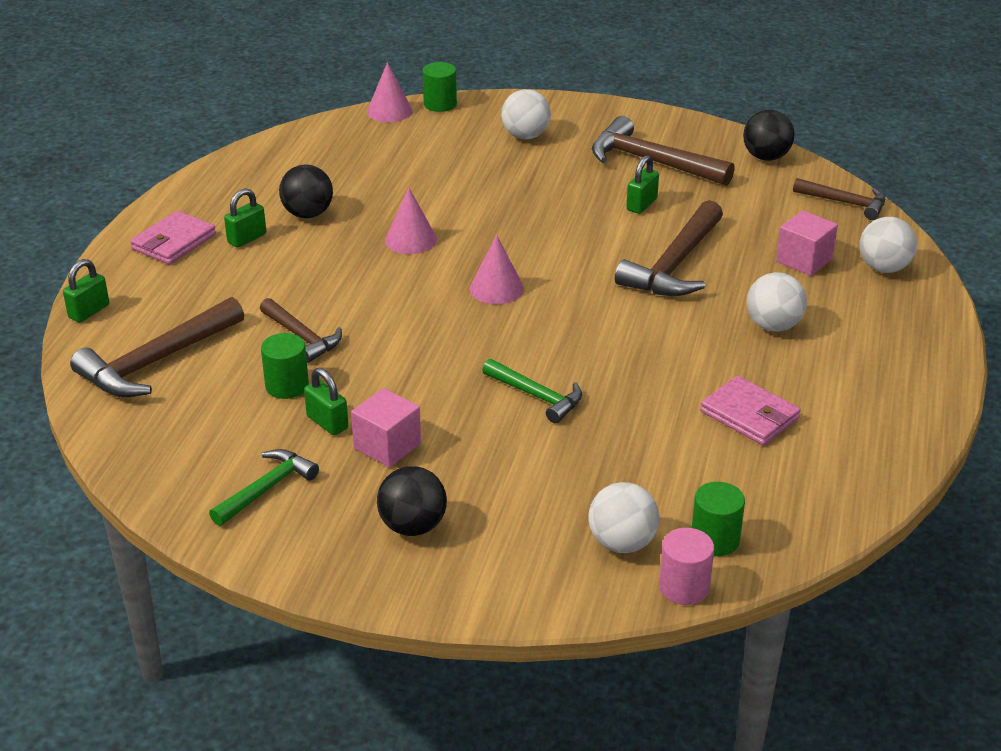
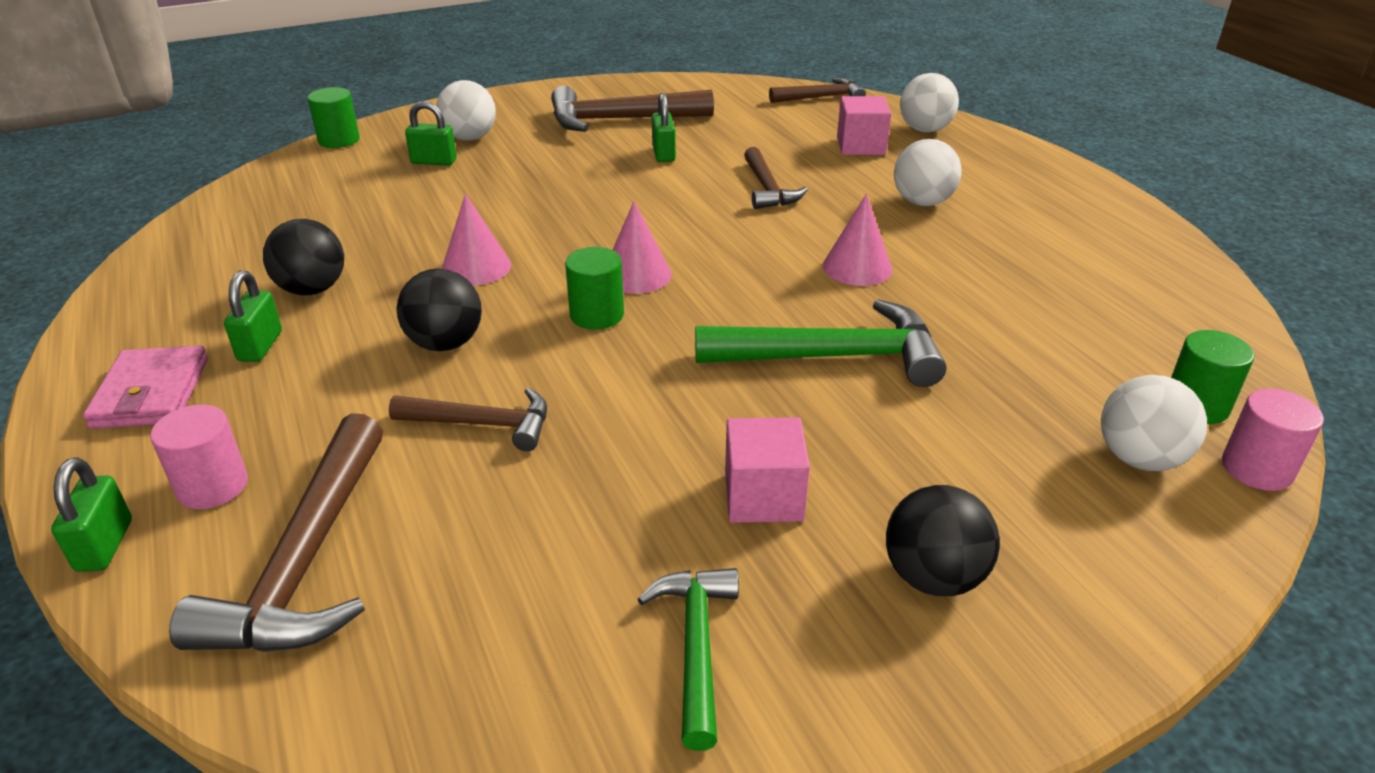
camera: 40 degrees left, 0 degrees up
green cylinder [261,333,309,399] -> green cylinder moved to [565,247,624,330]
green padlock [304,368,348,435] -> green padlock moved to [405,101,457,166]
pink cone [367,62,413,122] -> pink cone moved to [823,194,892,286]
green hammer [482,359,582,423] -> green hammer [695,299,947,387], size x1.66
brown hammer [615,200,723,296] -> brown hammer [744,147,808,209], size x0.60
pink wallet [700,376,801,445] -> none
black ball [743,110,794,161] -> black ball moved to [397,269,482,351]
none -> pink cylinder [150,404,248,509]

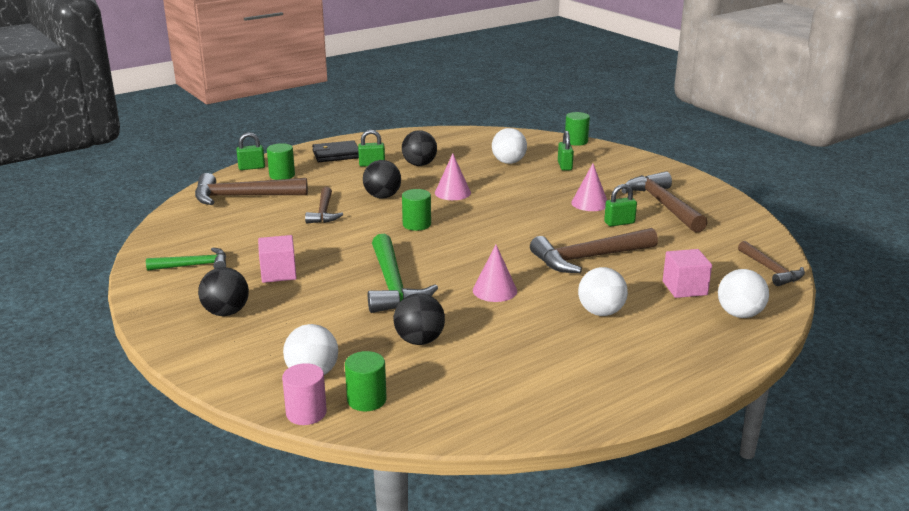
camera: 80 degrees right, 10 degrees down
pink wallet [83,346,208,429] -> black wallet [312,140,359,162]
pink cylinder [150,404,248,509] -> green cylinder [267,143,295,180]
white ball [436,80,496,141] -> white ball moved to [492,128,527,164]
pink cone [613,201,672,294] -> pink cone moved to [571,164,607,211]
brown hammer [744,147,808,209] -> brown hammer [530,228,658,273], size x1.66
none -> black ball [394,293,445,345]

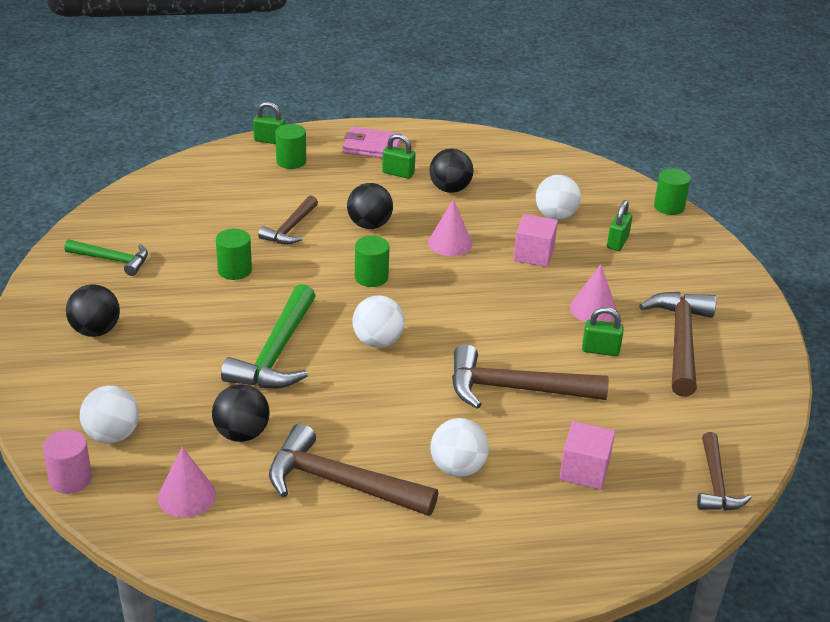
camera: 25 degrees right, 10 degrees up
brown hammer [195,173,308,205] -> brown hammer moved to [269,424,438,516]
pink cube [258,235,297,283] -> pink cube moved to [514,214,558,267]
black wallet [312,140,359,162] -> pink wallet [343,127,402,158]
green cylinder [345,351,387,412] -> green cylinder moved to [216,229,252,280]
pink cone [473,245,517,302] -> pink cone moved to [158,447,216,517]
white ball [718,269,769,318] -> white ball moved to [353,295,405,348]

